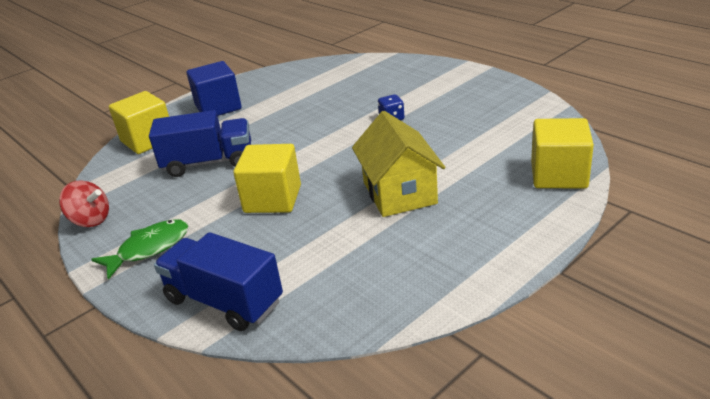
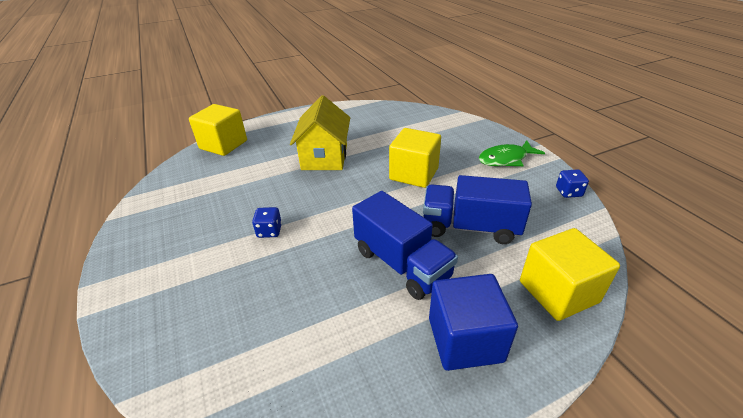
camera: 165 degrees left, 5 degrees up
red spinning top [59,181,109,227] -> blue dice [556,169,589,198]
blue truck [154,232,283,331] -> blue truck moved to [352,191,458,300]

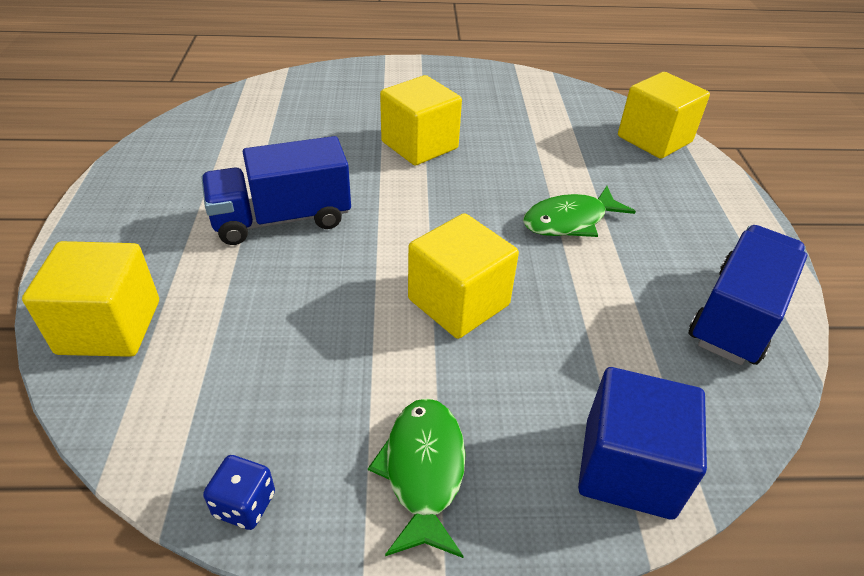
camera: 110 degrees right, 5 degrees up
blue dice [252,207,282,238] -> yellow cube [380,75,462,165]
yellow house [290,95,350,170] -> green fish [523,186,636,237]
blue truck [423,175,532,244] -> blue truck moved to [689,225,807,365]
blue cube [429,274,518,371] -> blue cube moved to [578,367,707,520]

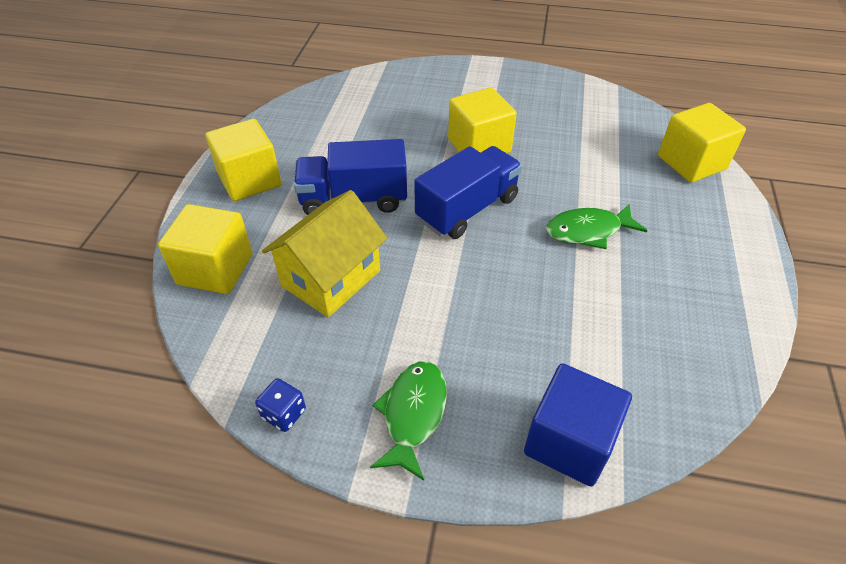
camera: 15 degrees right, 5 degrees up
yellow cube [408,213,519,339] -> yellow cube moved to [206,119,281,201]
blue truck [689,225,807,365] -> blue truck moved to [414,146,522,239]
none -> yellow house [262,190,387,317]

